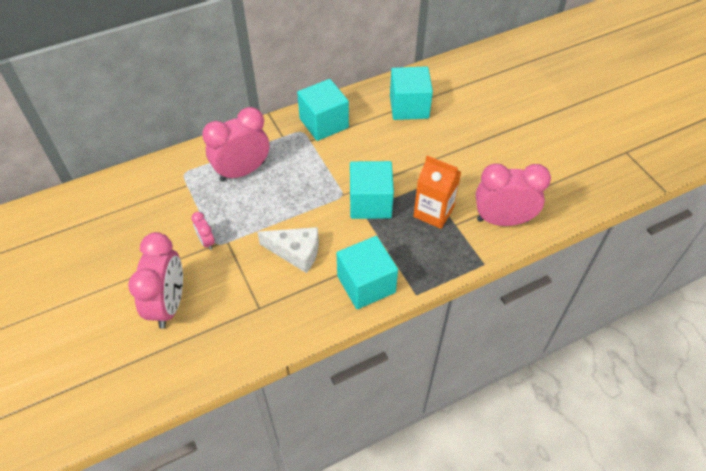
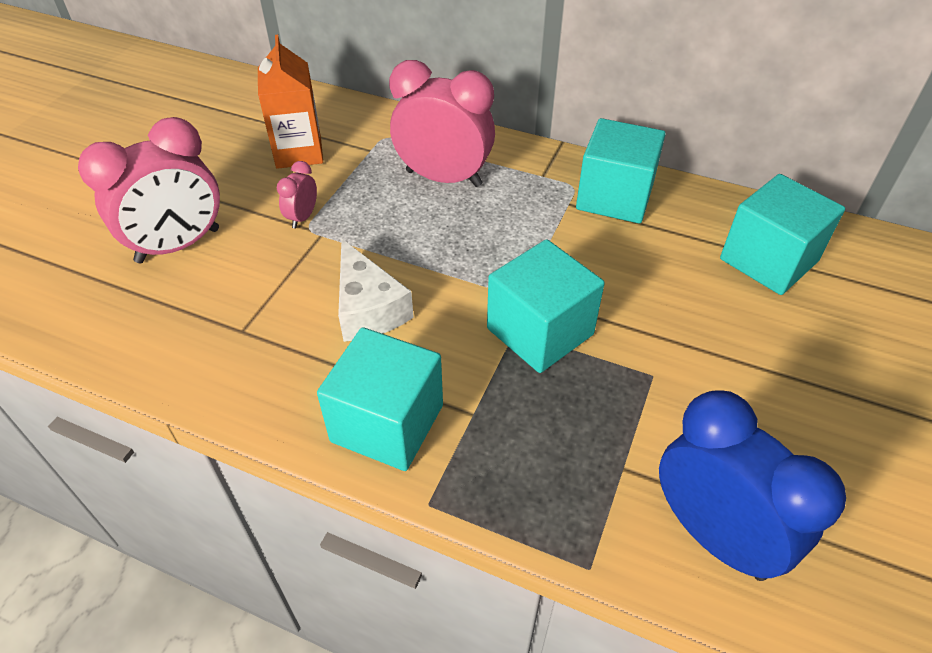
camera: 50 degrees right, 5 degrees down
orange carton [413,155,461,229] -> orange carton moved to [258,35,323,169]
pink clock [476,164,551,226] -> blue clock [659,390,846,581]

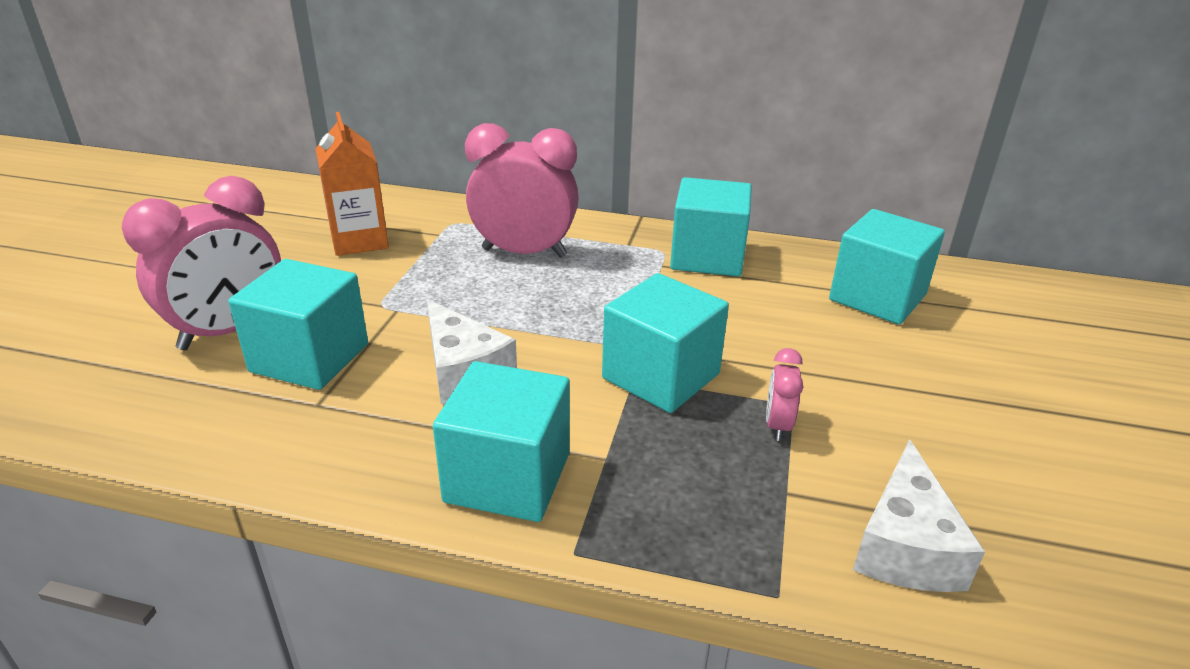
camera: 10 degrees left, 15 degrees down
pink clock [277,161,317,229] -> pink clock moved to [766,348,803,441]
blue clock [659,390,846,581] -> white cheese [853,439,985,592]
none -> turquoise cube [228,259,368,390]

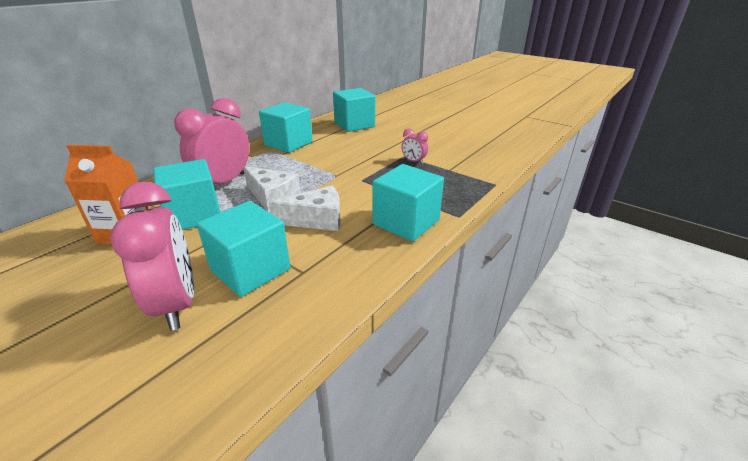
camera: 65 degrees left, 0 degrees up
turquoise cube [602,273,729,413] -> turquoise cube moved to [153,159,221,230]
white cheese [853,439,985,592] -> white cheese moved to [243,166,301,212]

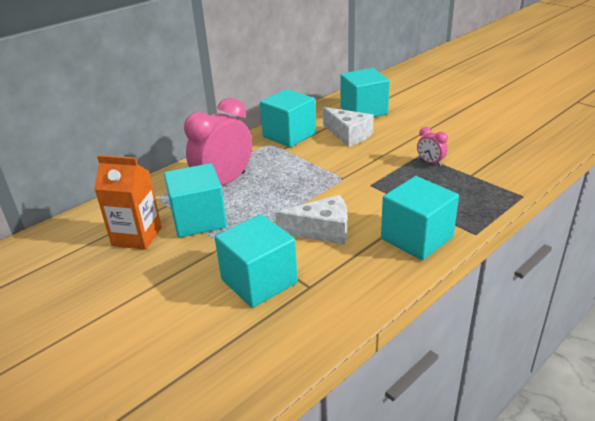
camera: 10 degrees right, 0 degrees up
pink clock [110,182,194,331] -> none
white cheese [243,166,301,212] -> white cheese moved to [323,107,374,147]

